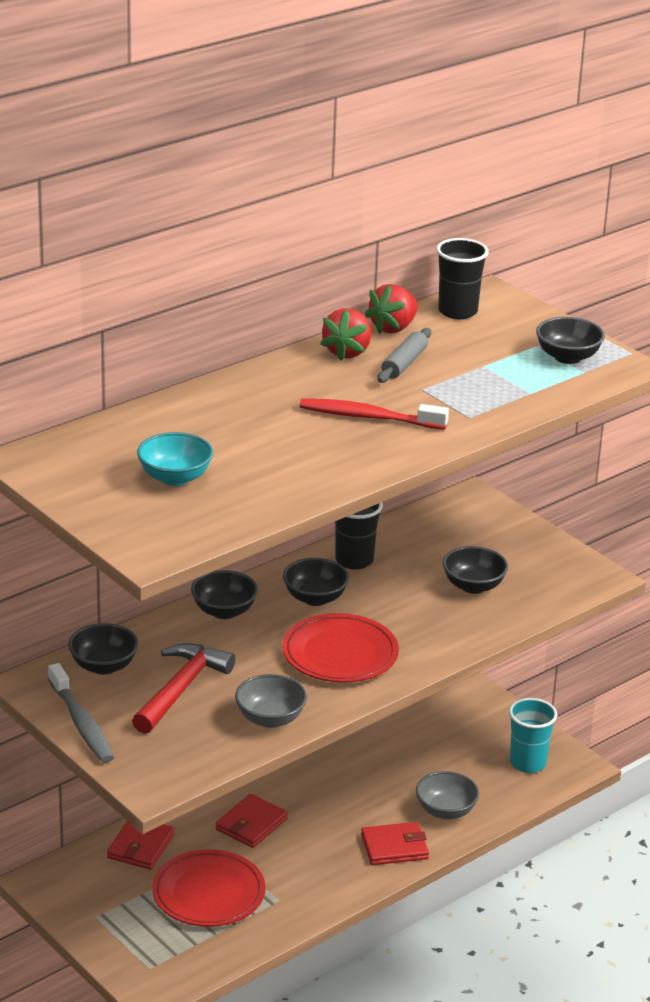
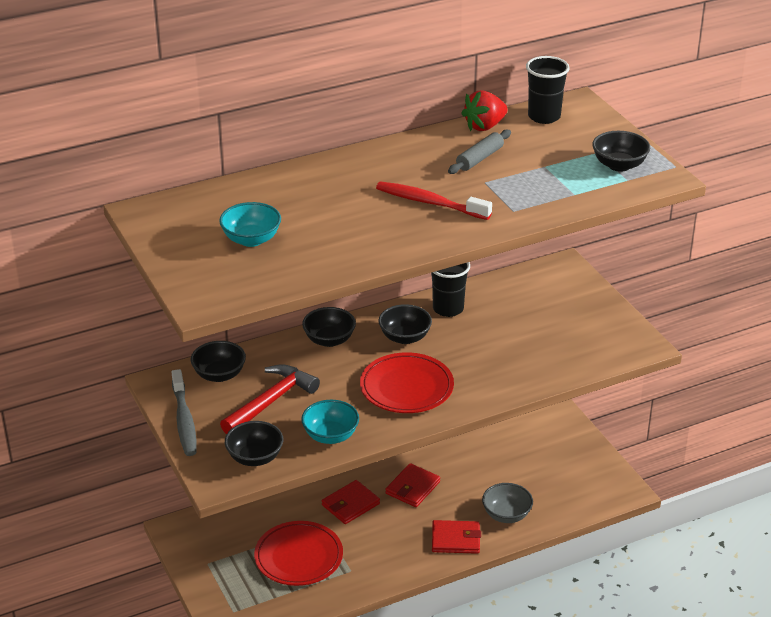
camera: 15 degrees right, 5 degrees up
red wallet [107,821,175,870] -> red wallet moved to [386,463,440,507]
grey bowl [235,674,307,728] -> turquoise bowl [301,400,359,444]
red strawberry [320,308,371,361] -> none
black bowl [443,546,508,594] -> black bowl moved to [225,421,283,466]
turquoise cup [509,698,558,773] -> none

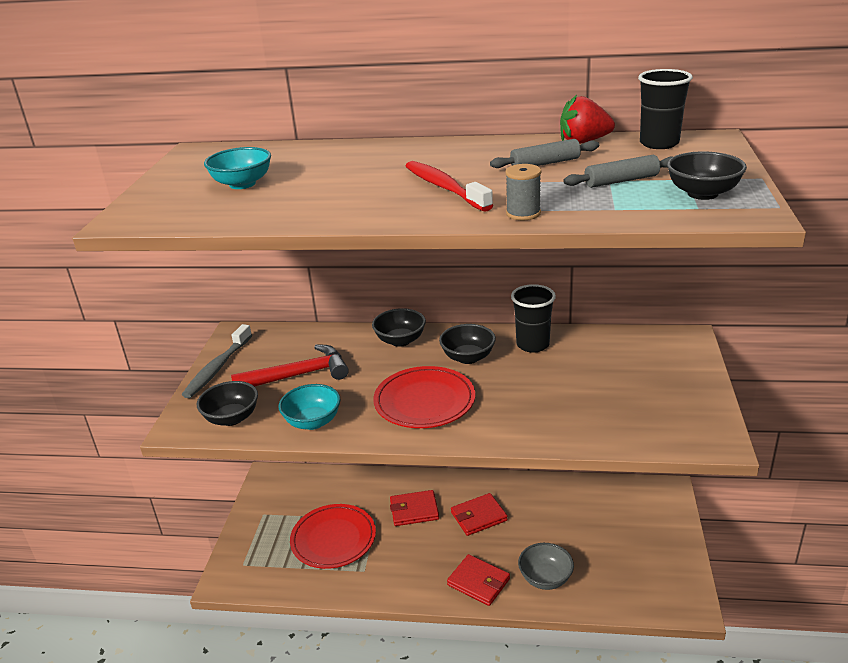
camera: 35 degrees right, 5 degrees down
black bowl [191,341,246,382] -> none
none -> grey spool [505,164,541,220]
none -> grey rolling pin [564,155,672,188]

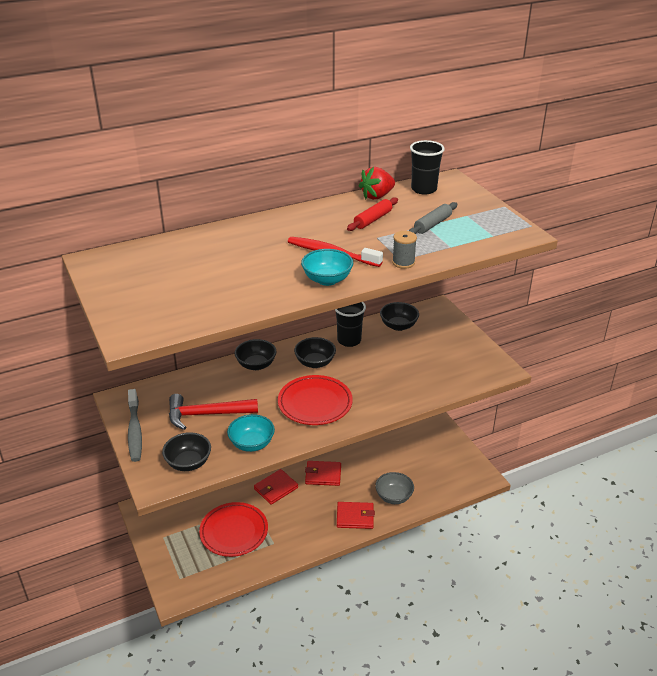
camera: 35 degrees left, 5 degrees up
turquoise bowl [204,147,271,189] -> turquoise bowl moved to [301,249,353,286]
red hammer [231,344,349,387] -> red hammer turned 135 degrees counterclockwise [169,394,258,430]
red wallet [451,493,508,536] -> red wallet turned 60 degrees clockwise [305,461,341,486]
grey rolling pin [490,139,599,168] -> red rolling pin [347,197,398,231]
black bowl [667,151,747,200] -> black bowl moved to [380,302,419,331]

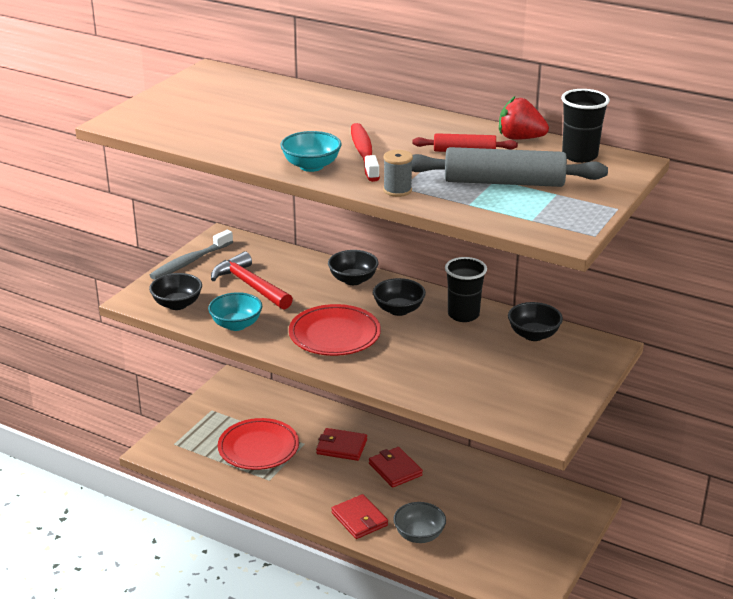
camera: 55 degrees right, 5 degrees down
grey rolling pin [409,202,457,234] -> grey rolling pin [412,147,608,187], size x1.83

